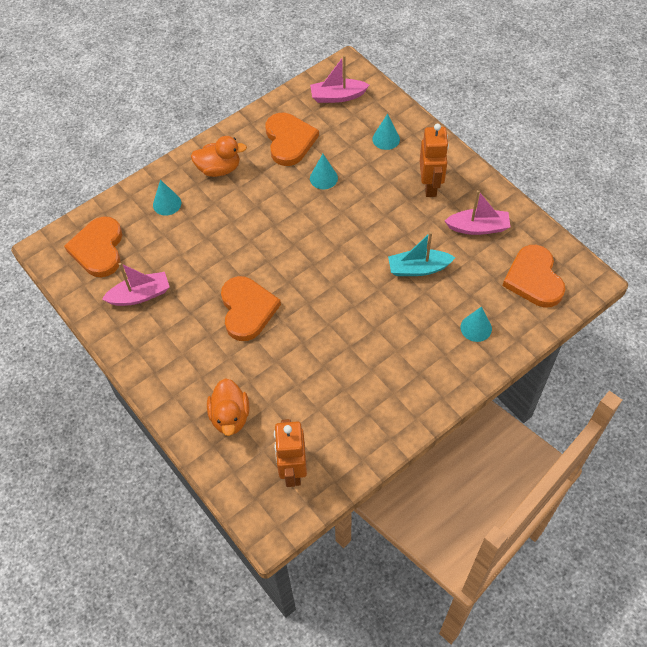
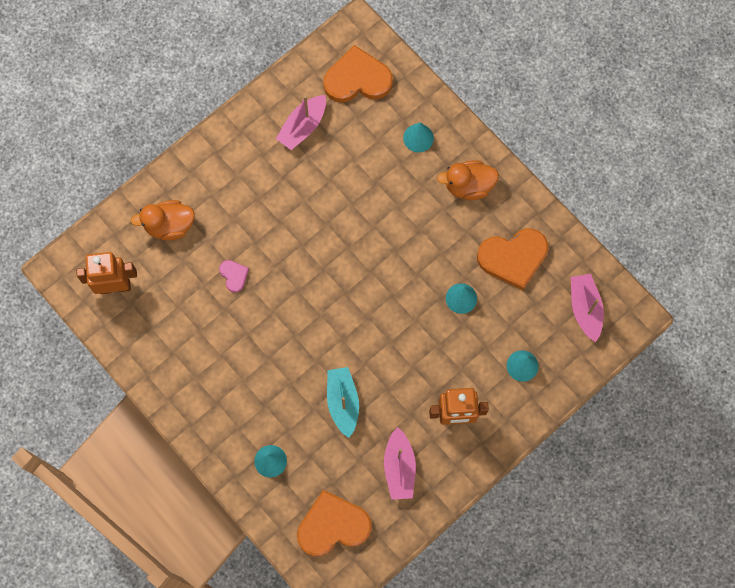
camera: 85 degrees right, 15 degrees up
pink boat [102,263,170,306] -> pink boat turned 60 degrees clockwise [276,95,326,150]
orange duck [191,136,247,177] -> orange duck turned 90 degrees clockwise [437,160,499,200]
orange heart [221,276,281,341] -> none
none -> pink heart [219,260,249,293]

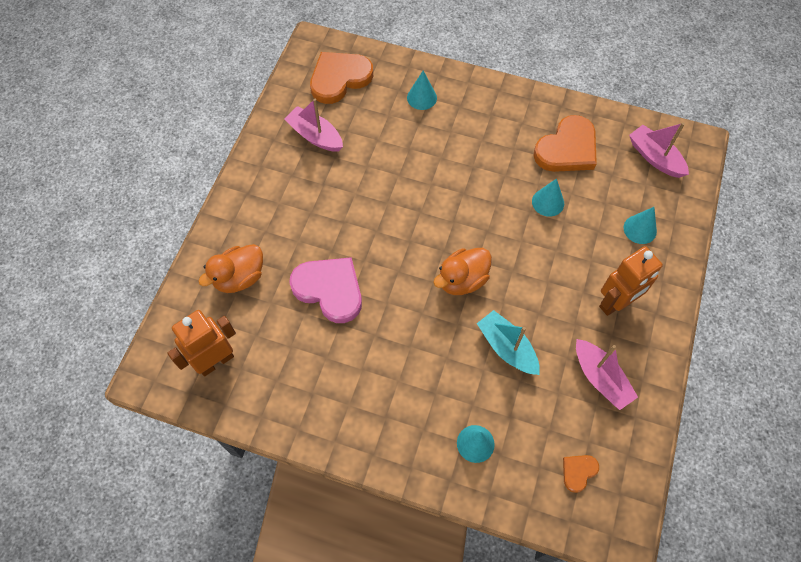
camera: 30 degrees left, 10 degrees down
pink heart [219,260,249,293] -> pink heart [289,257,362,323], size x2.12
pink boat [276,95,326,150] -> pink boat turned 120 degrees clockwise [284,99,343,152]
orange heart [297,490,372,556] -> orange heart [563,455,599,493], size x0.47
orange duck [437,160,499,200] -> orange duck moved to [433,248,492,295]

